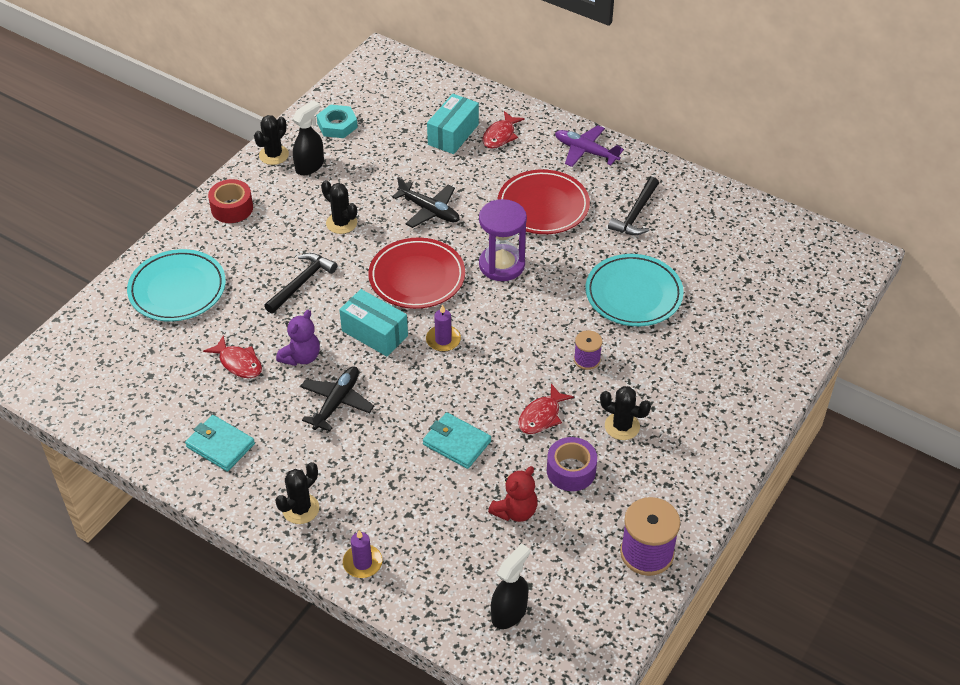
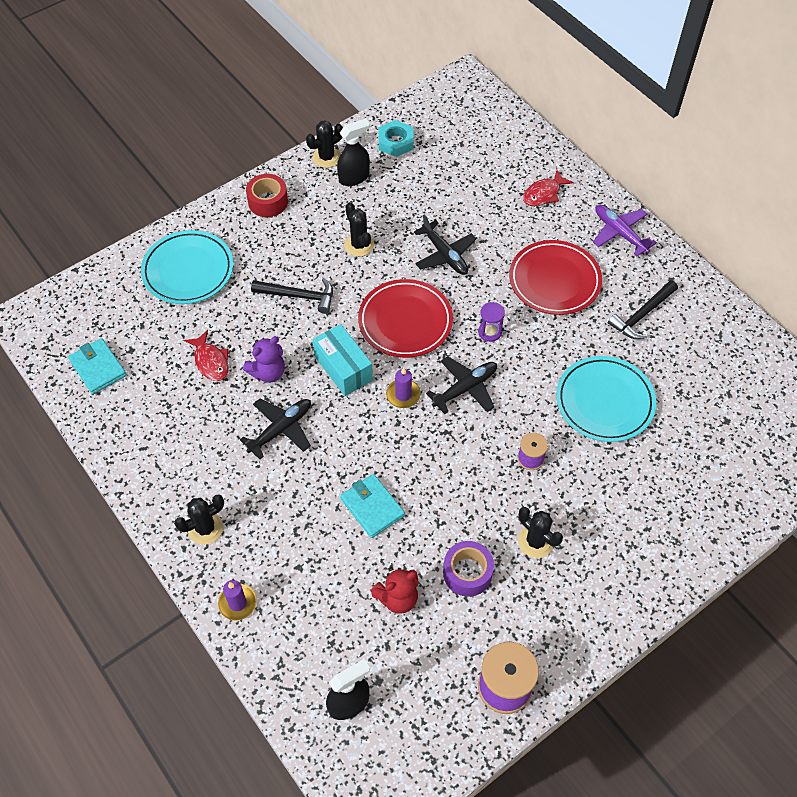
camera: 20 degrees right, 10 degrees up
turquoise wallet [185,415,255,471] -> turquoise wallet moved to [68,338,127,394]
black hammer [264,253,337,314] -> black hammer turned 45 degrees clockwise [251,278,333,314]
turquoise box [427,94,479,154] -> none
purple hourglass [479,199,527,281] -> purple hourglass [478,302,505,342], size x0.52
red fish [518,384,574,434] -> none
none -> black plane [426,356,497,414]

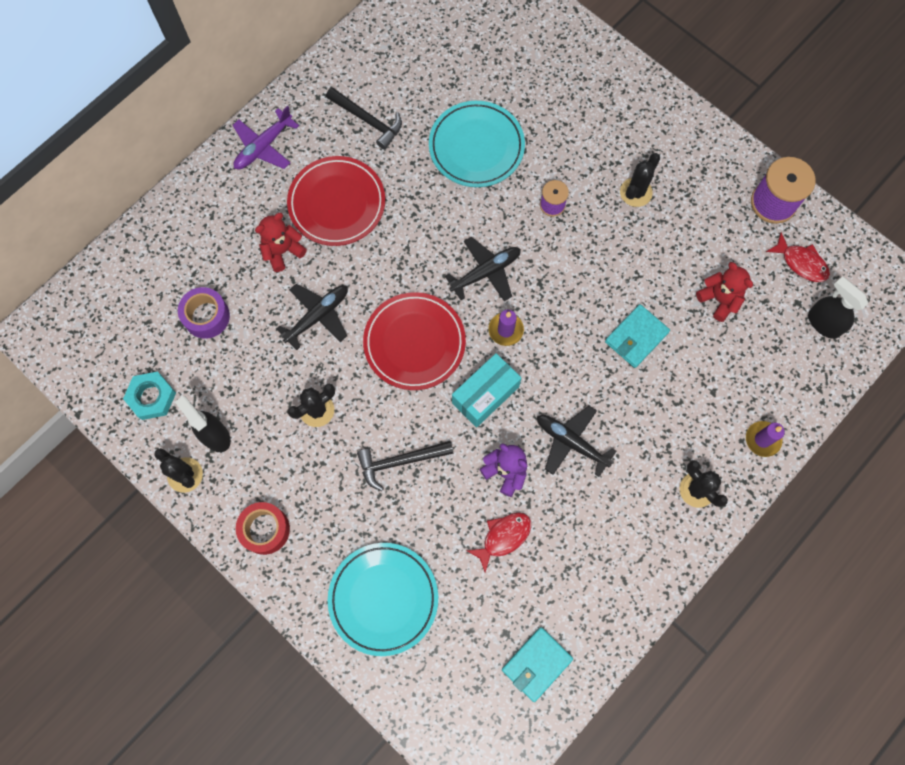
camera: 100 degrees left, 15 degrees up
black hammer [251,278,333,314] -> black hammer turned 105 degrees counterclockwise [357,441,454,491]
black plane [426,356,497,414] -> black plane turned 105 degrees clockwise [445,237,521,301]
purple tape [443,541,494,597] -> purple tape moved to [178,287,230,339]
purple hourglass [478,302,505,342] -> none
red fish [523,170,574,206] -> red fish moved to [766,232,830,282]
none -> red teddy bear [255,213,307,272]

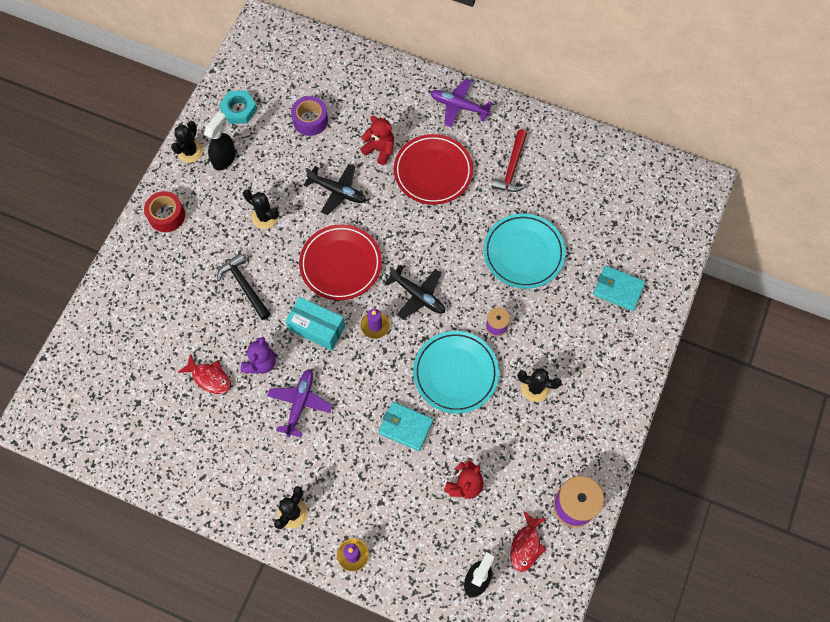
camera: 70 degrees right, 5 degrees down
black hammer [326,87,402,150] -> red hammer [492,130,527,192]
turquoise plate [328,543,438,656] -> turquoise plate moved to [413,331,499,413]
turquoise wallet [502,627,573,702] -> turquoise wallet moved to [593,266,645,311]
black plane [537,406,616,477] -> purple plane [267,369,333,437]

